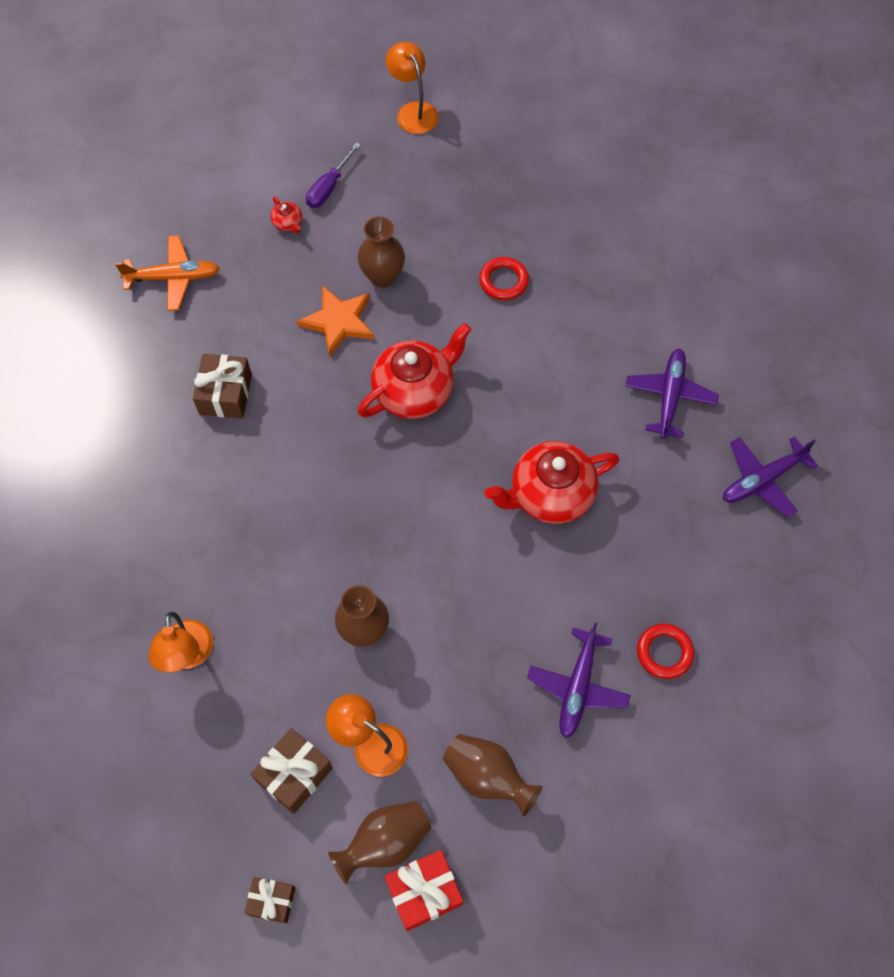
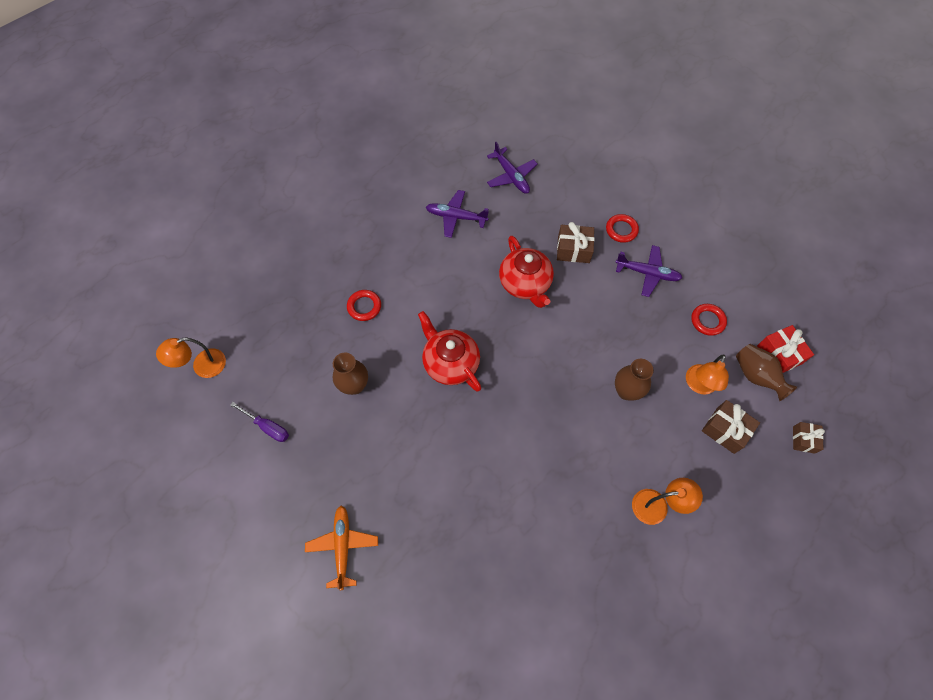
camera: 90 degrees left, 0 degrees up
brown gift [193,354,252,419] -> brown gift moved to [557,222,595,263]
red teapot [271,197,302,234] -> none
orange star [297,285,374,357] -> none
brown vase [443,734,542,817] -> red ring [691,304,727,336]

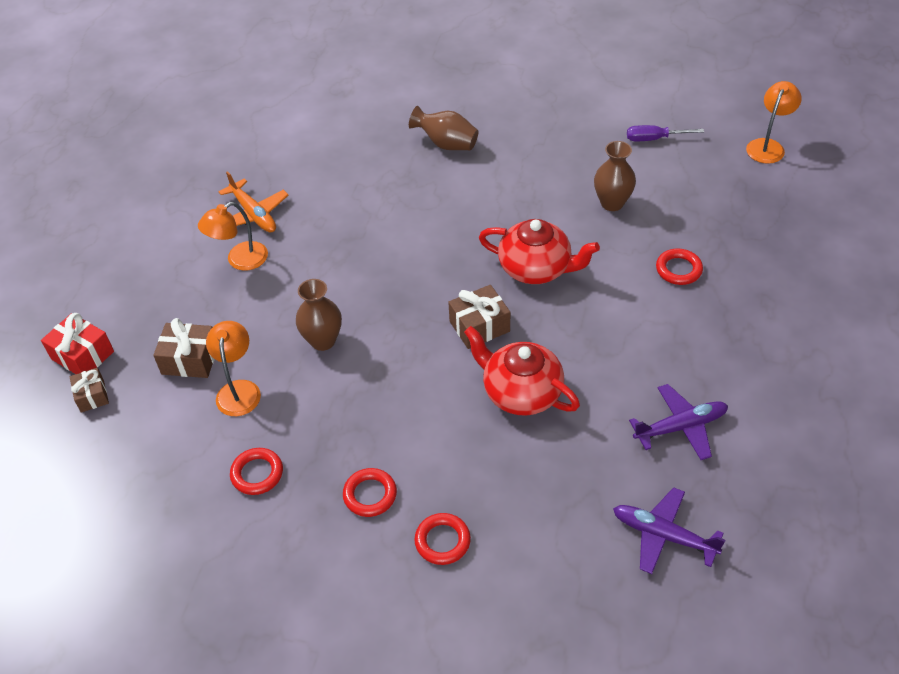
camera: 150 degrees right, 15 degrees down
orange plane [305,505,378,590] -> orange plane moved to [219,171,289,232]
brown gift [557,222,595,263] -> brown gift moved to [448,285,510,349]
purple plane [615,245,682,297] -> red ring [343,468,397,517]
brown vase [736,344,797,401] -> brown vase moved to [409,106,478,150]
red gift [757,325,814,373] -> red gift moved to [41,313,114,374]

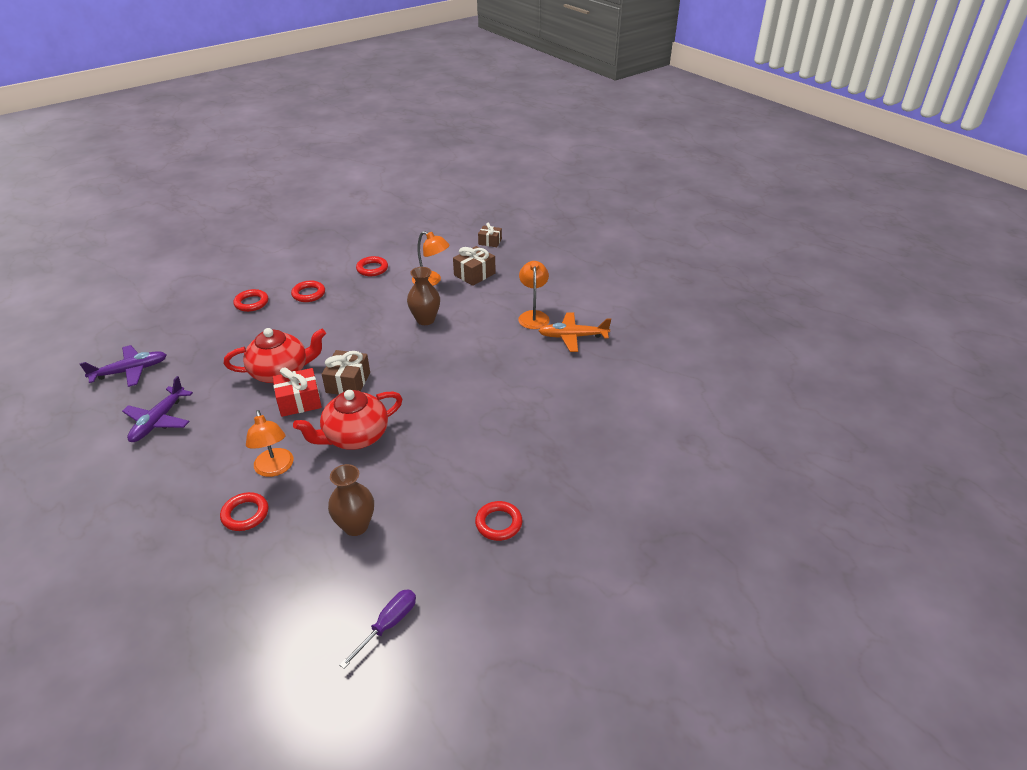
camera: 125 degrees right, 10 degrees down
red gift [41,313,114,374] -> red gift moved to [273,367,322,417]
brown vase [409,106,478,150] -> none
orange lamp [746,81,802,164] -> orange lamp moved to [246,410,294,477]
none -> red ring [475,501,522,541]

